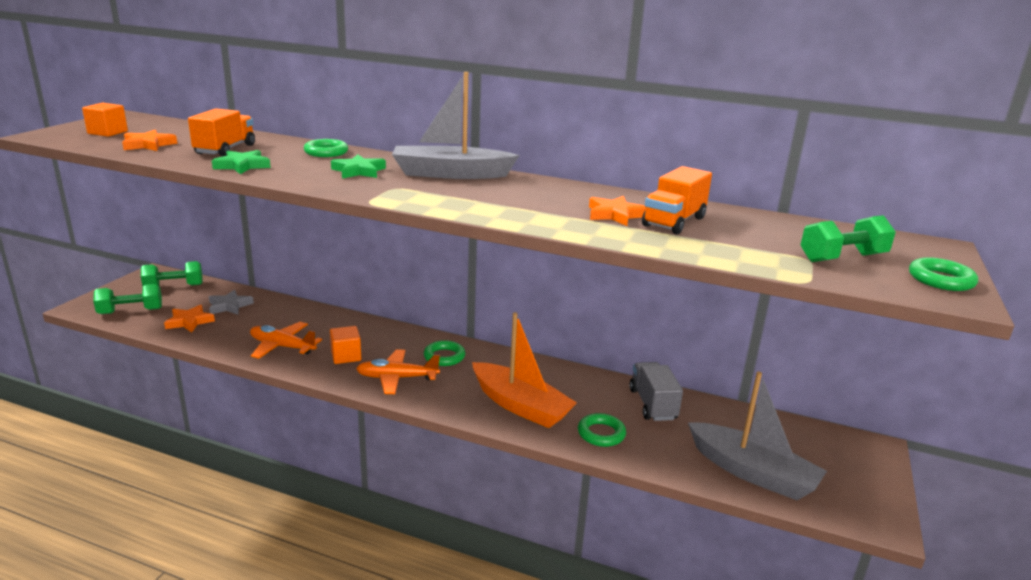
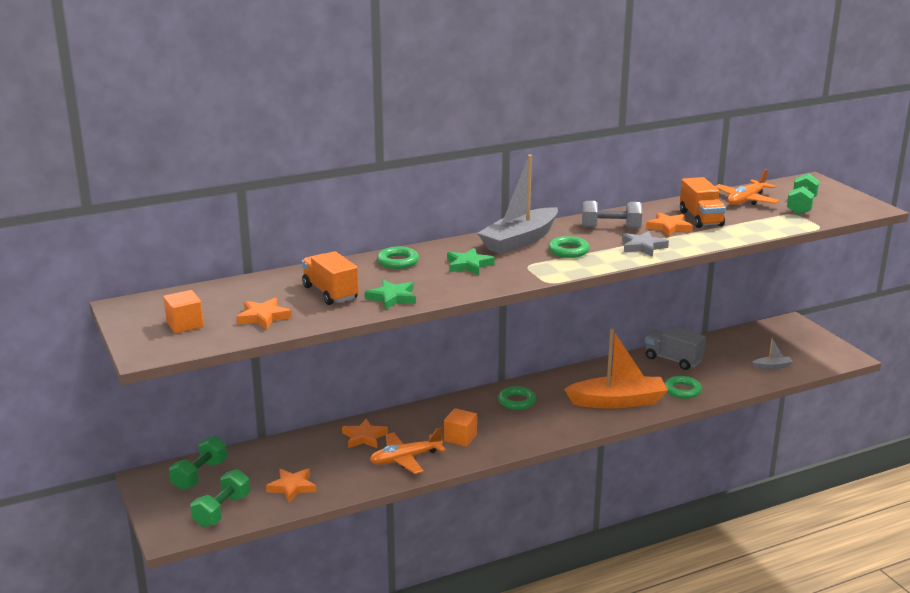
camera: 45 degrees left, 0 degrees up
grey star [209,290,254,315] -> grey star moved to [622,231,669,257]
orange plane [356,349,440,394] -> orange plane moved to [715,169,780,205]
grey boat [688,371,827,500] -> grey boat [752,338,793,369], size x0.42
green ring [909,257,978,291] -> green ring moved to [548,236,590,258]
none -> orange star [342,418,388,448]
none -> grey dumbbell [582,201,642,229]

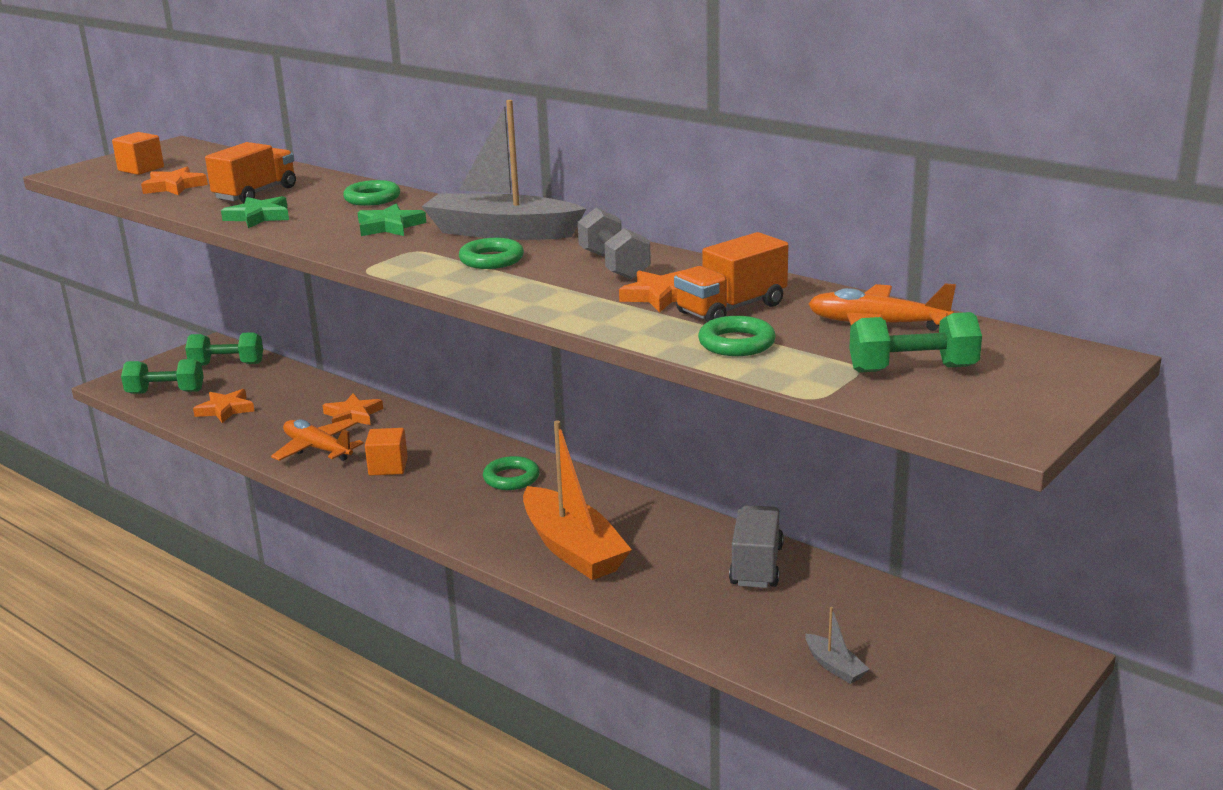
camera: 65 degrees right, 0 degrees up
grey star [622,231,669,257] -> none
green ring [665,376,702,399] -> green ring moved to [698,316,776,356]

